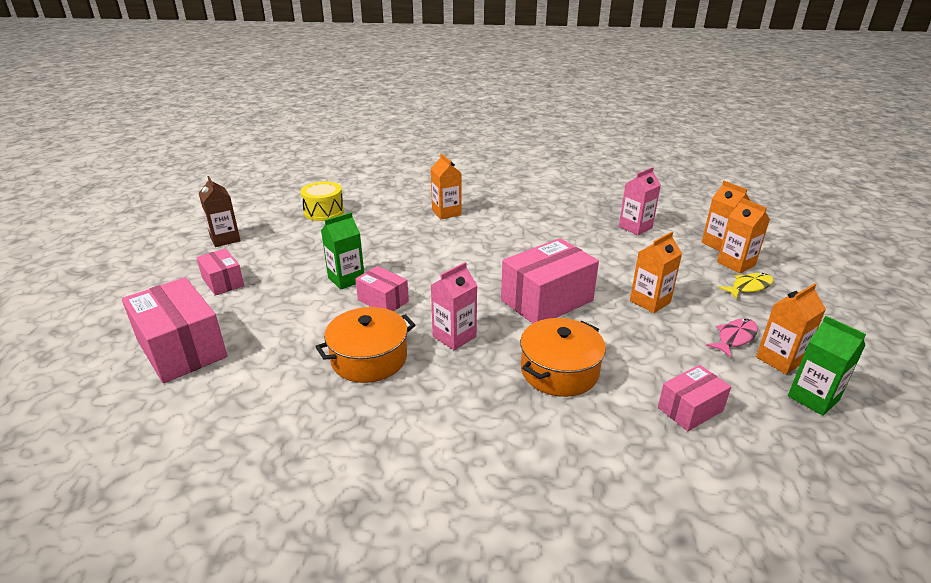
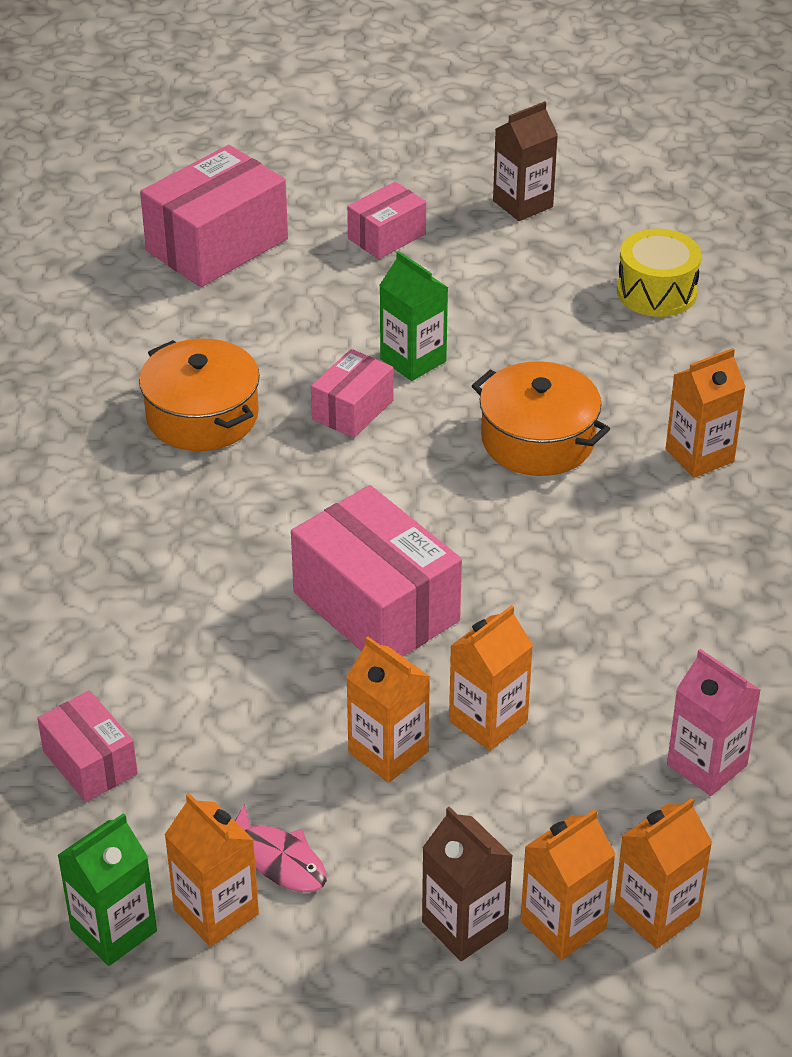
camera: 85 degrees right, 10 degrees up
pink carton [431,262,478,350] -> none
orange pot [520,318,606,397] -> orange pot moved to [472,361,610,476]
yellow fish [718,273,774,299] -> brown carton [422,807,513,961]
none -> orange carton [449,605,533,751]

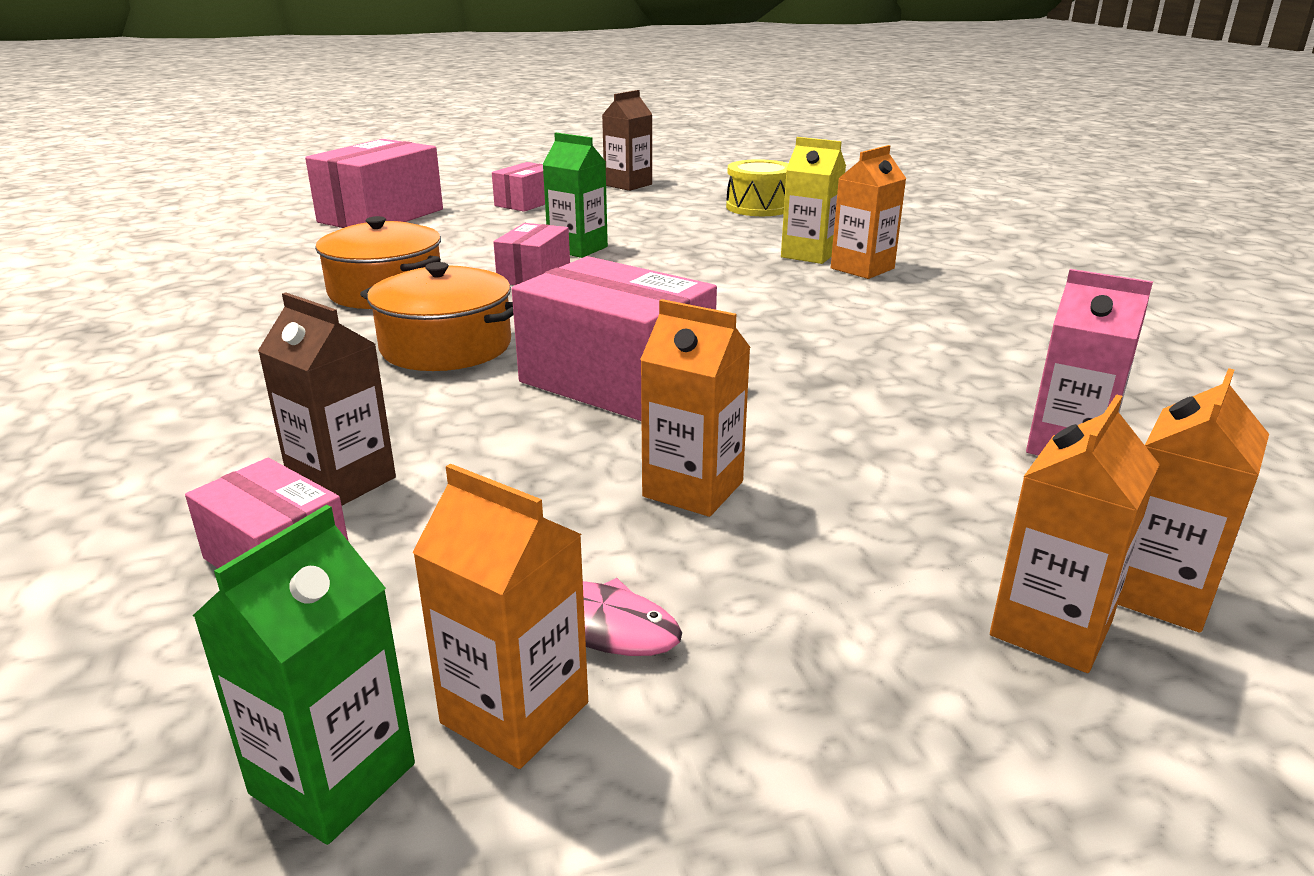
camera: 15 degrees left, 15 degrees down
brown carton [422,807,513,961] -> brown carton moved to [258,293,396,505]
orange carton [449,605,533,751] -> none
orange pot [472,361,610,476] -> orange pot moved to [360,262,514,371]
none -> yellow carton [781,137,846,264]

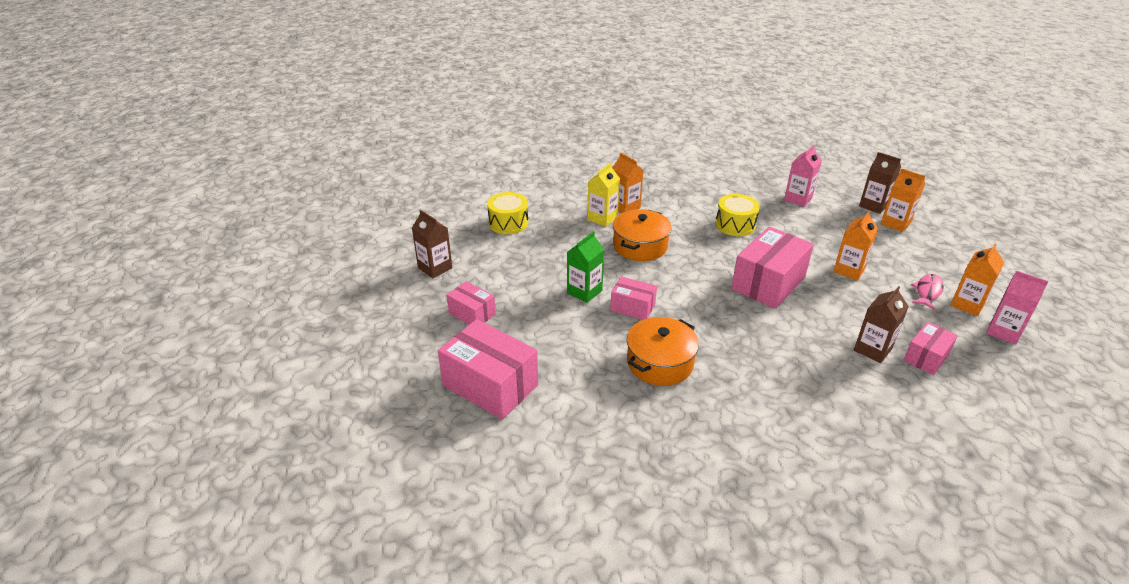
camera: 85 degrees left, 10 degrees up
green carton [193,505,415,845] -> pink carton [986,270,1048,344]
orange pot [360,262,514,371] -> orange pot moved to [613,209,672,261]
orange carton [1118,368,1269,633] -> brown carton [859,152,901,214]
none -> yellow drum [715,194,760,236]

